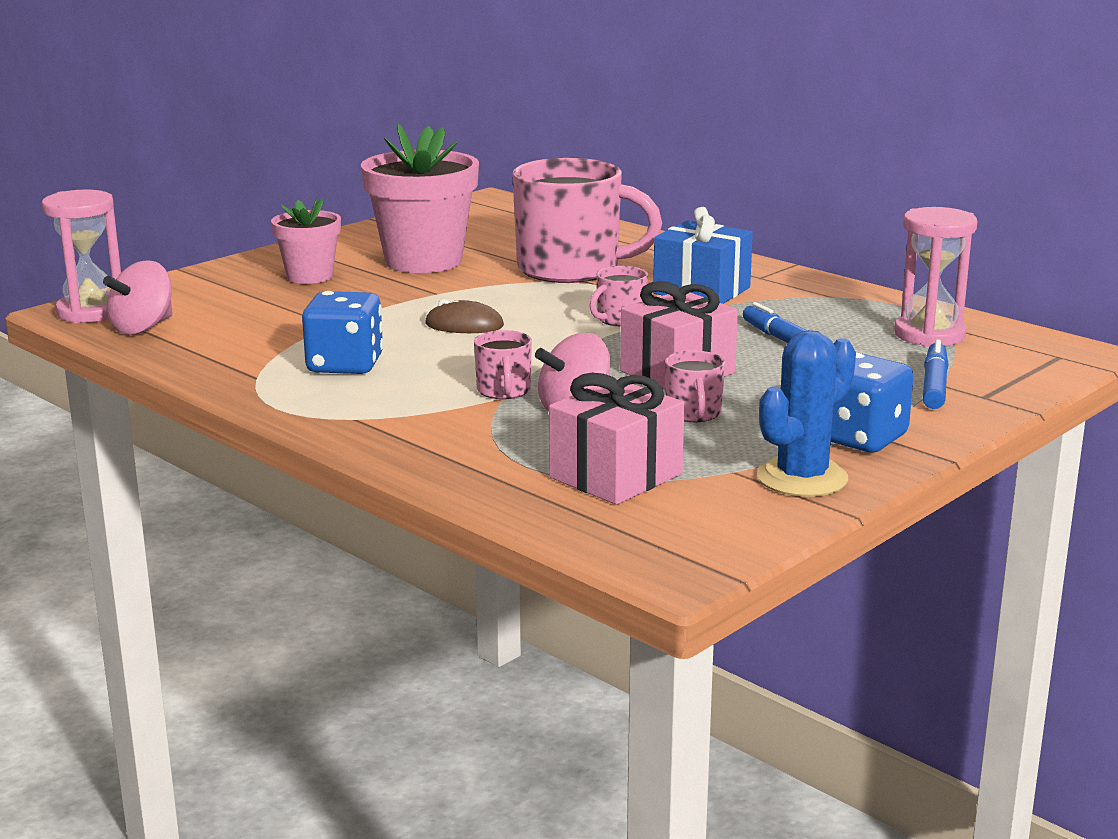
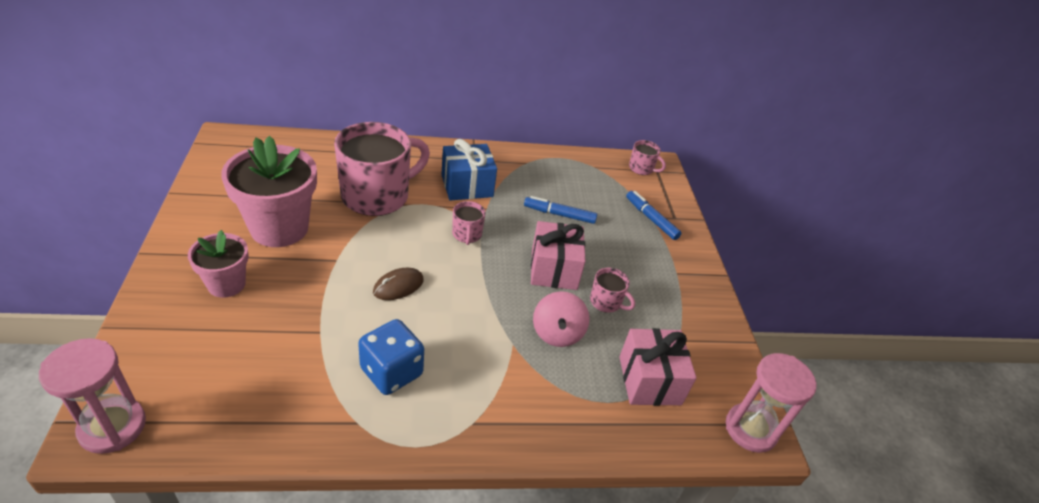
camera: 55 degrees left, 20 degrees up
pink spinning top [103,260,173,335] -> none
pink mug [474,330,532,399] -> pink mug moved to [629,140,666,175]
blue cactus [757,330,856,497] -> none
blue dice [831,353,914,452] -> none
pink hourglass [894,207,977,347] -> pink hourglass moved to [726,353,817,453]

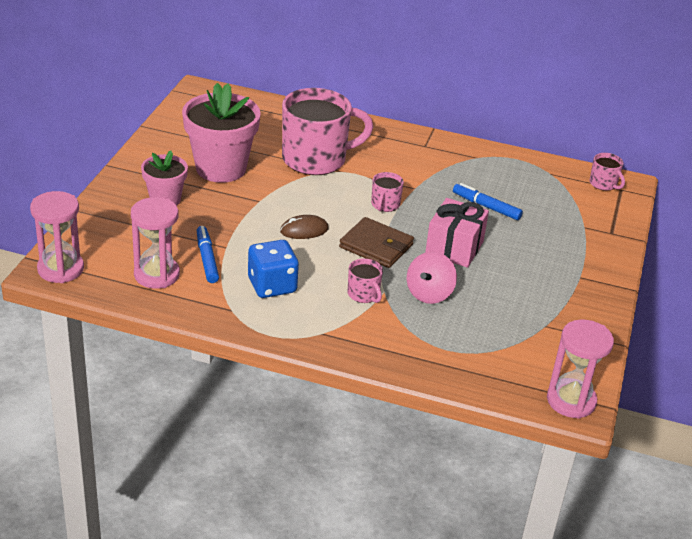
camera: 25 degrees right, 5 degrees down
blue gift [441,139,497,201] -> none
pink mug [590,268,635,313] -> pink mug moved to [348,258,383,303]
pink gift [619,328,697,406] -> none
blue marker [626,191,682,240] -> blue marker moved to [197,226,219,283]
none -> pink hourglass [131,197,180,289]
none -> brown wallet [339,217,414,268]

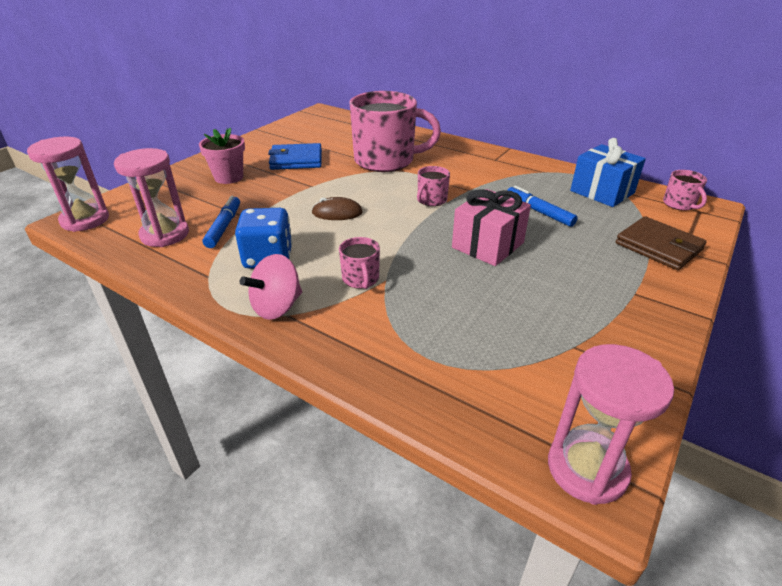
camera: 20 degrees right, 0 degrees up
pink flower pot [182,83,261,183] -> blue wallet [268,143,322,170]
brown wallet [339,217,414,268] -> brown wallet moved to [616,217,707,270]
pink spinning top [407,252,457,304] -> pink spinning top moved to [240,254,302,320]
none -> blue gift [570,138,646,207]

